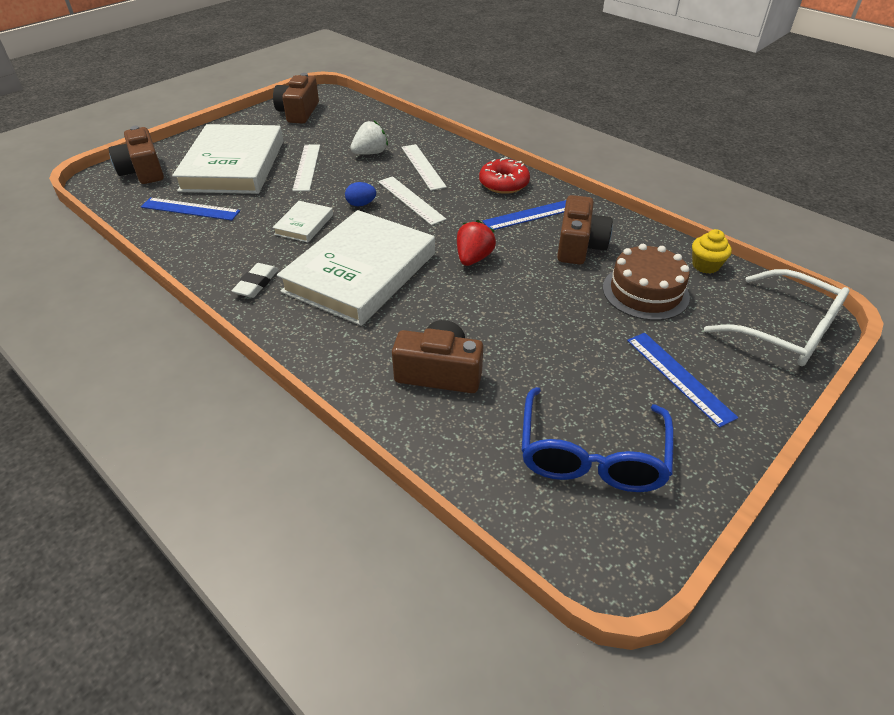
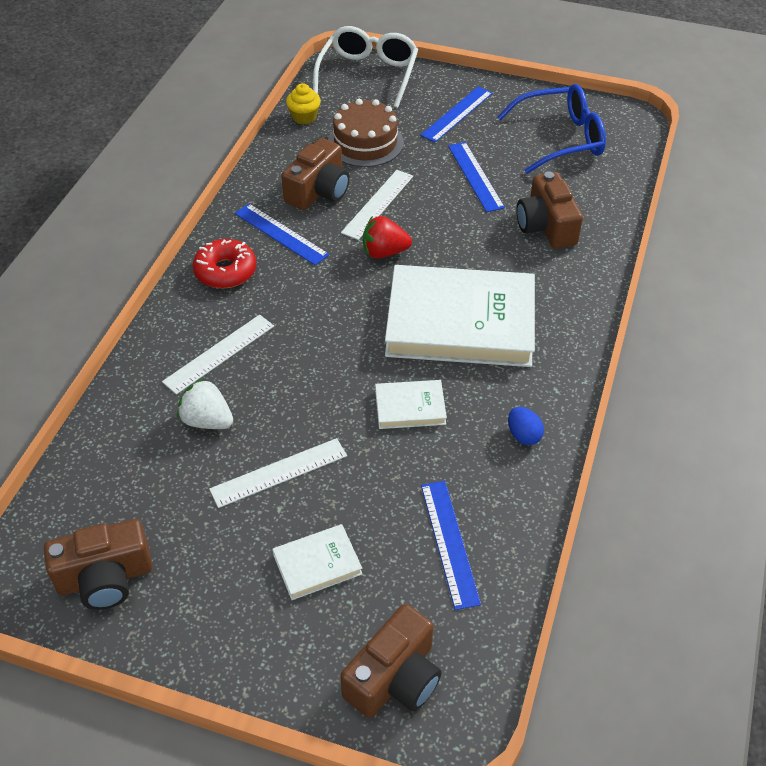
camera: 115 degrees left, 5 degrees up
white book [172,124,283,194] -> white book [272,524,362,600], size x0.44
white eraser [232,263,279,298] -> none
blue egg [345,182,376,206] -> blue egg moved to [508,407,544,445]
white ruler [378,176,446,225] -> white ruler moved to [341,170,413,240]
brown camera [557,195,613,265] -> brown camera turned 135 degrees clockwise [281,138,350,210]
none -> blue ruler [448,142,505,212]

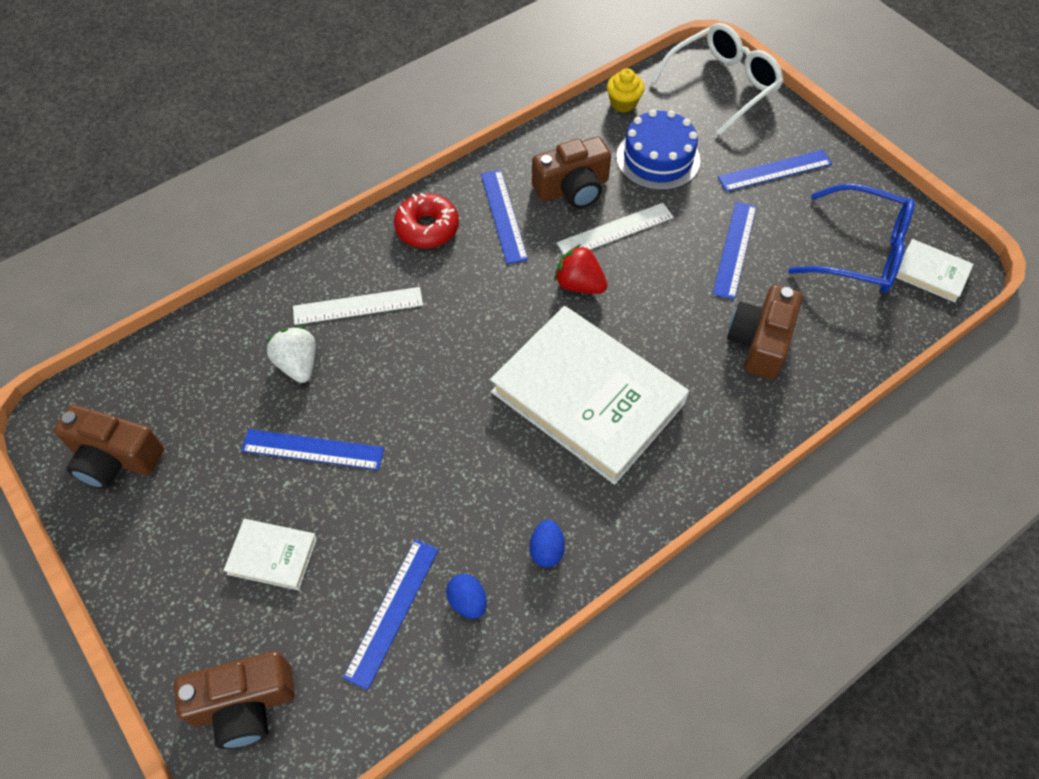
camera: 35 degrees right, 10 degrees up
white ruler [209,438,347,508] -> blue ruler [241,429,384,470]
brown cake [328,99,404,167] -> blue cake [616,109,701,190]
white book [375,380,447,429] -> white book moved to [896,239,974,303]
none -> blue egg [446,574,487,619]

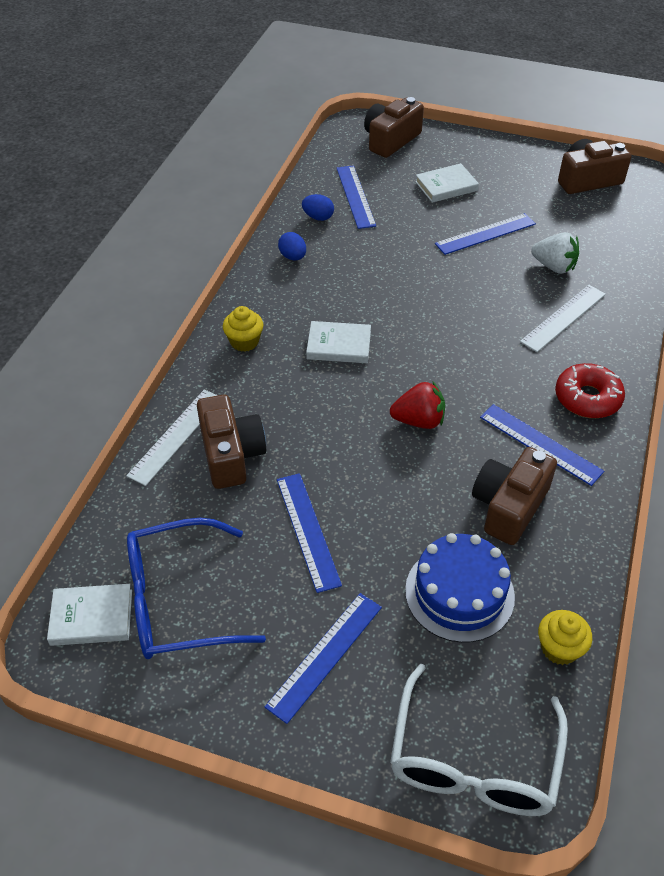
camera: 145 degrees right, 10 degrees down
white book [490,306,689,484] -> white book [306,321,371,363], size x0.44
white ruler [557,203,674,255] -> white ruler moved to [126,389,218,486]
none -> yellow cupcake [223,306,263,352]

